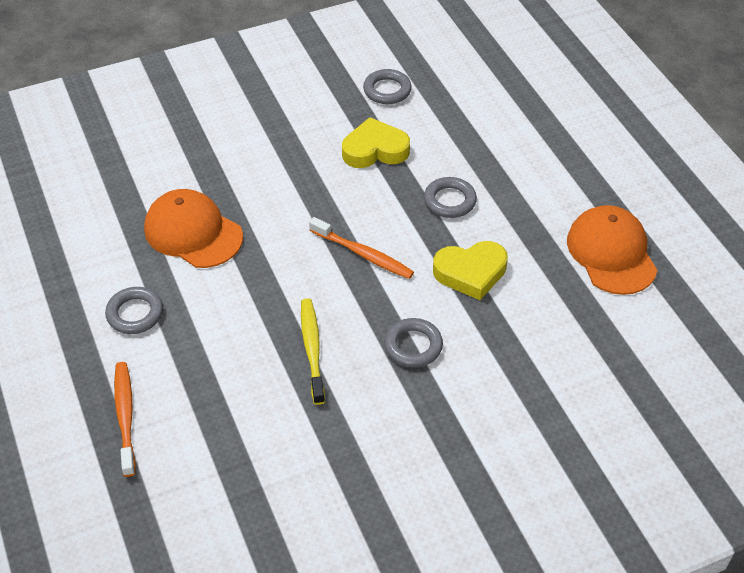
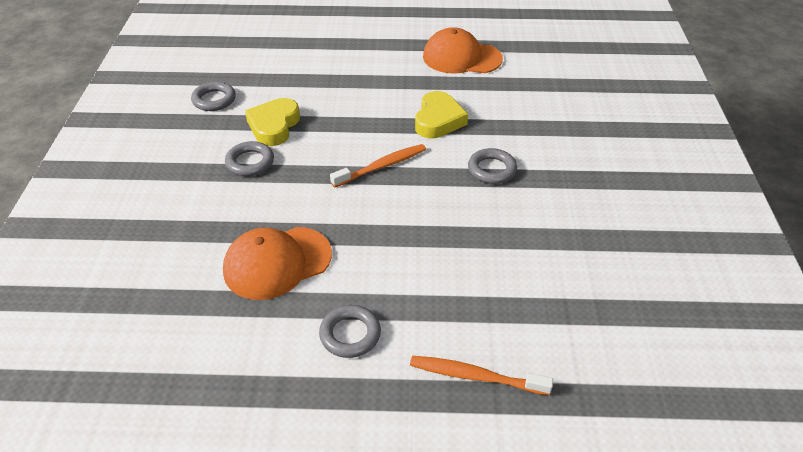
camera: 65 degrees left, 5 degrees down
yellow toothbrush [301,298,325,405] -> none
grey ring [424,177,477,218] -> grey ring moved to [225,141,274,176]

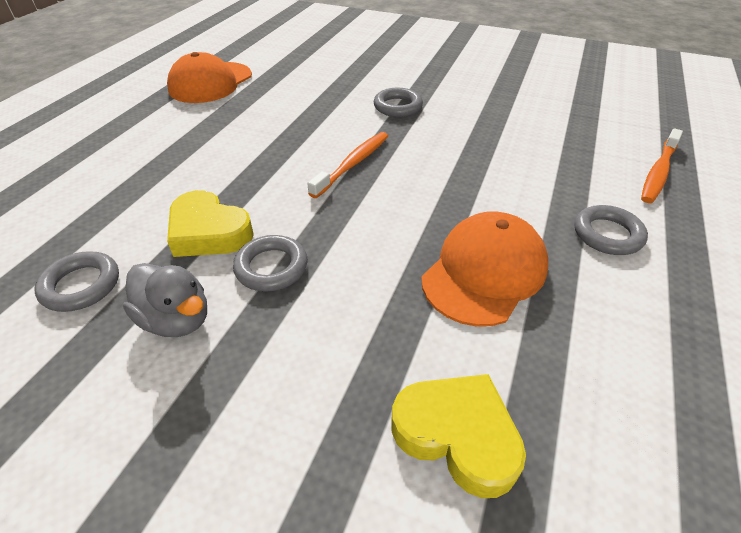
camera: 70 degrees left, 0 degrees up
orange cap [223,227,332,300] -> orange cap turned 135 degrees counterclockwise [421,212,548,327]
orange toothbrush [330,144,426,188] -> orange toothbrush turned 45 degrees clockwise [307,132,388,198]
yellow heart [415,91,468,138] -> yellow heart moved to [391,374,526,498]
none -> grey duck [123,263,207,337]

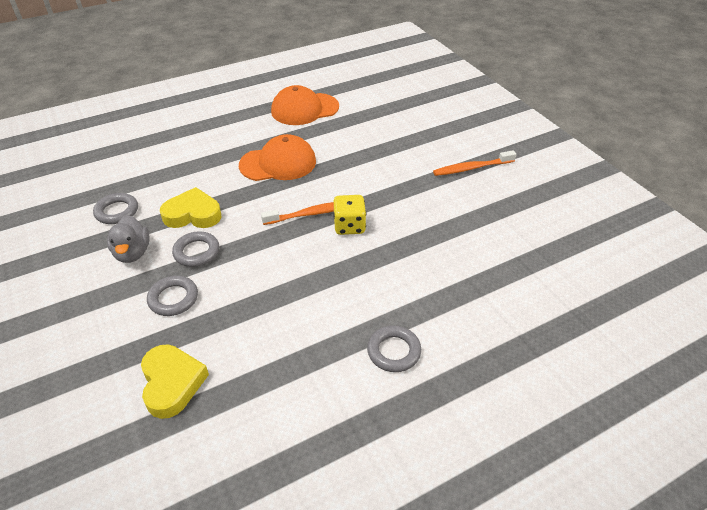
camera: 40 degrees right, 0 degrees up
yellow heart [167,190,254,257] -> yellow heart turned 105 degrees clockwise [160,187,221,228]
grey ring [374,88,423,117] -> grey ring moved to [147,276,198,316]
orange cap [421,212,548,327] -> orange cap moved to [239,134,316,181]
orange toothbrush [641,128,683,203] -> orange toothbrush moved to [433,150,516,176]
none -> yellow dice [333,195,366,235]

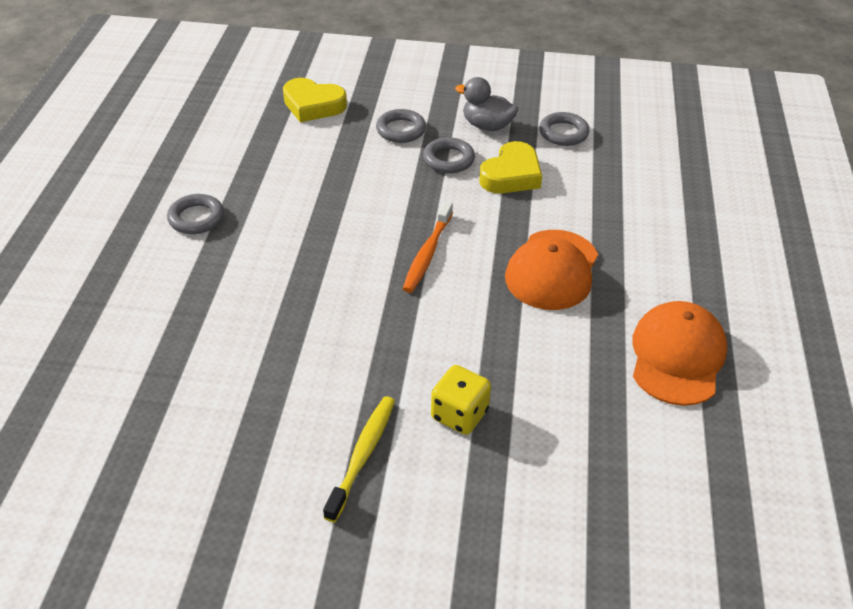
camera: 125 degrees right, 0 degrees up
yellow dice [333,195,366,235] -> yellow dice moved to [431,365,491,435]
orange toothbrush [433,150,516,176] -> yellow toothbrush [323,396,395,522]

